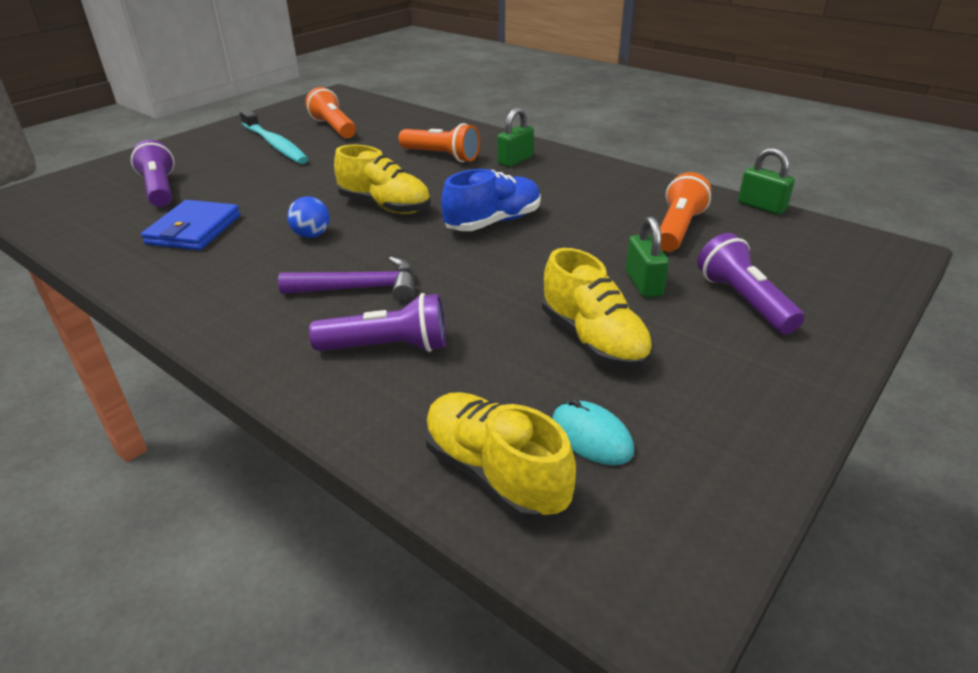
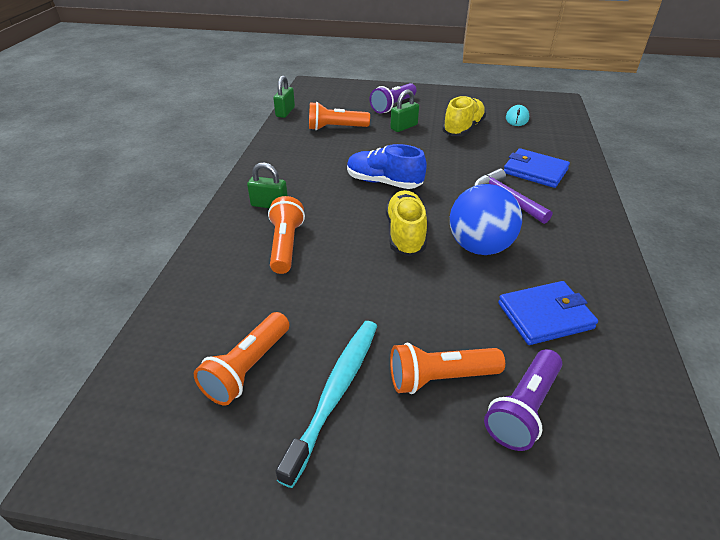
camera: 120 degrees left, 5 degrees up
blue ball [287,196,330,238] -> blue ball [450,184,522,255], size x2.03
purple flashlight [309,293,446,352] -> blue wallet [504,148,570,188]
yellow shoe [424,392,576,522] -> none
none -> orange flashlight [390,342,505,394]

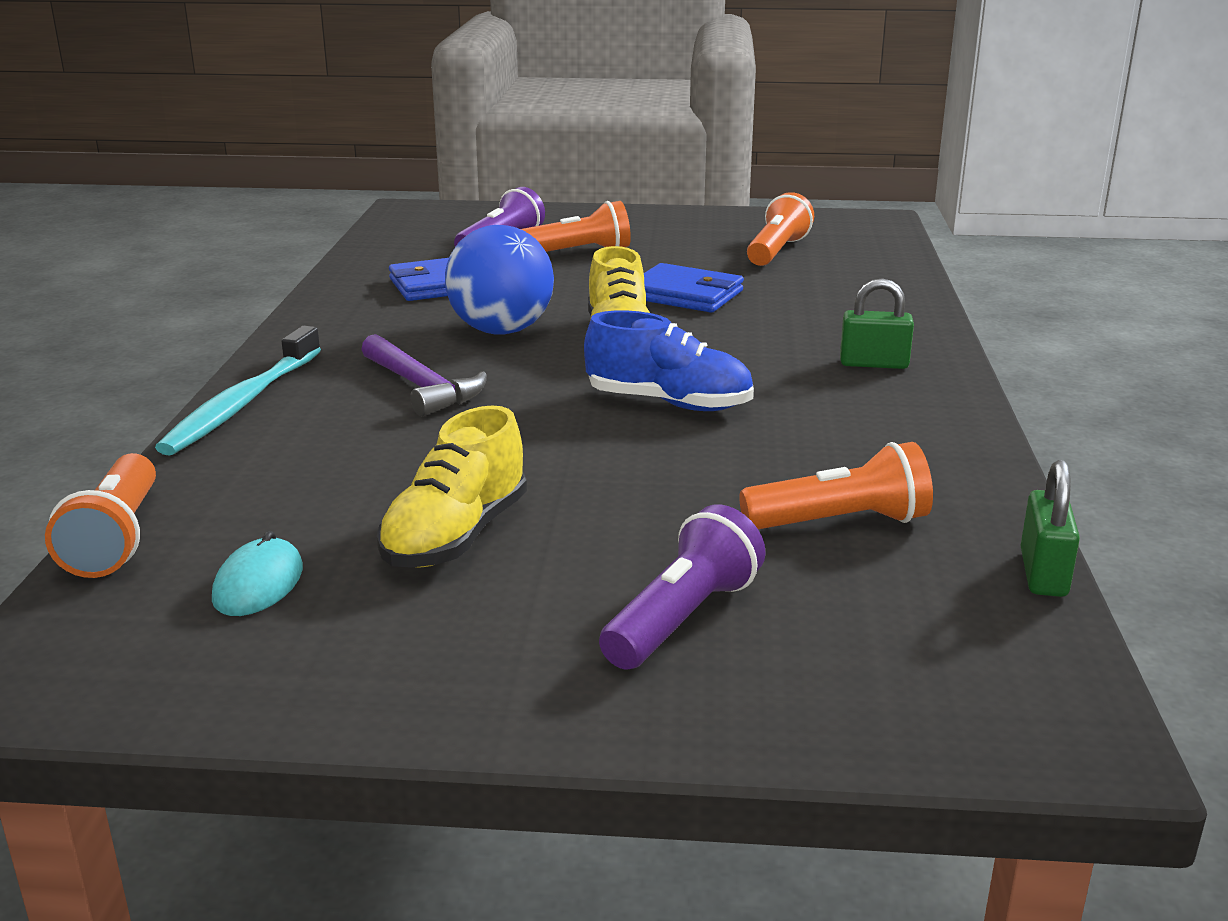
camera: 175 degrees right, 15 degrees down
orange flashlight [268,196,305,274] -> orange flashlight moved to [45,453,156,578]
turquoise toothbrush [276,321,377,488] -> turquoise toothbrush moved to [155,326,321,456]
green padlock [390,89,419,132] -> none
blue wallet [504,148,570,188] -> blue wallet moved to [644,263,744,313]

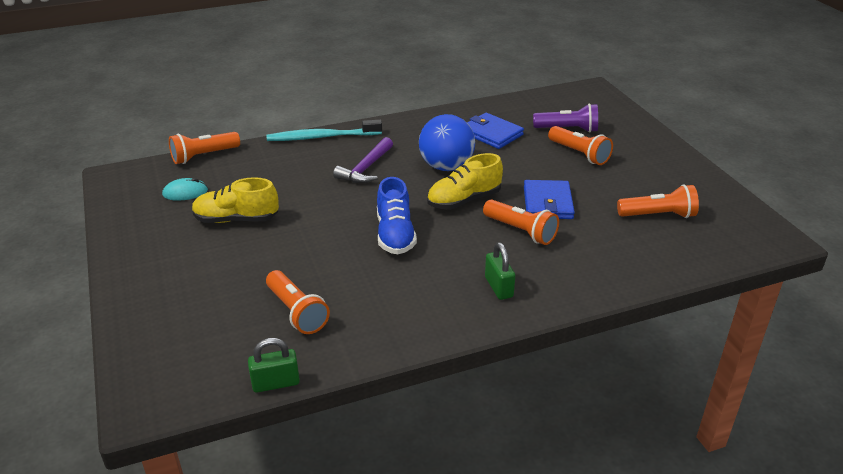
camera: 65 degrees right, 10 degrees up
purple flashlight [599,504,766,670] -> none
none -> orange flashlight [483,199,559,245]

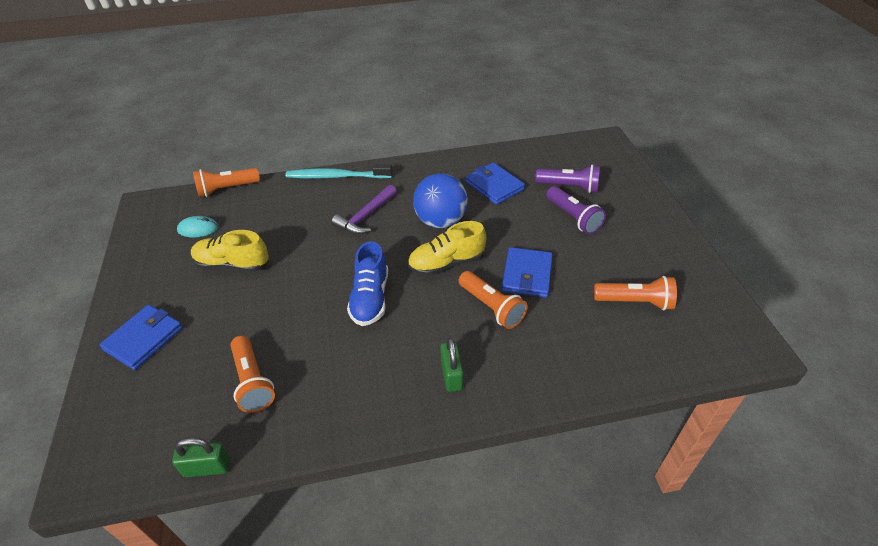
camera: 10 degrees right, 10 degrees up
orange flashlight [548,126,613,165] -> purple flashlight [546,186,606,234]
none -> blue wallet [99,305,183,370]

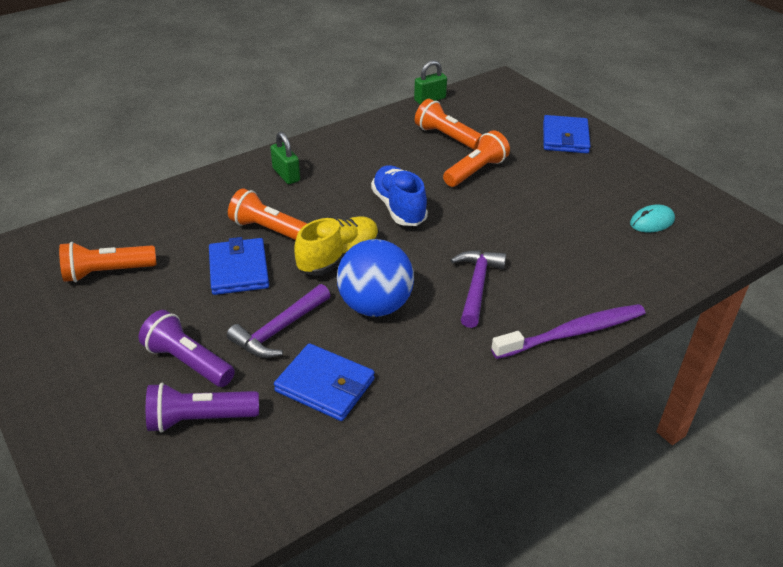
camera: 155 degrees right, 5 degrees down
yellow shoe [191,230,269,272] -> none
orange flashlight [193,168,260,197] -> orange flashlight moved to [443,130,510,187]
turquoise toothbrush [286,164,392,179] -> purple toothbrush [491,304,645,359]
none -> purple hammer [227,284,331,358]

